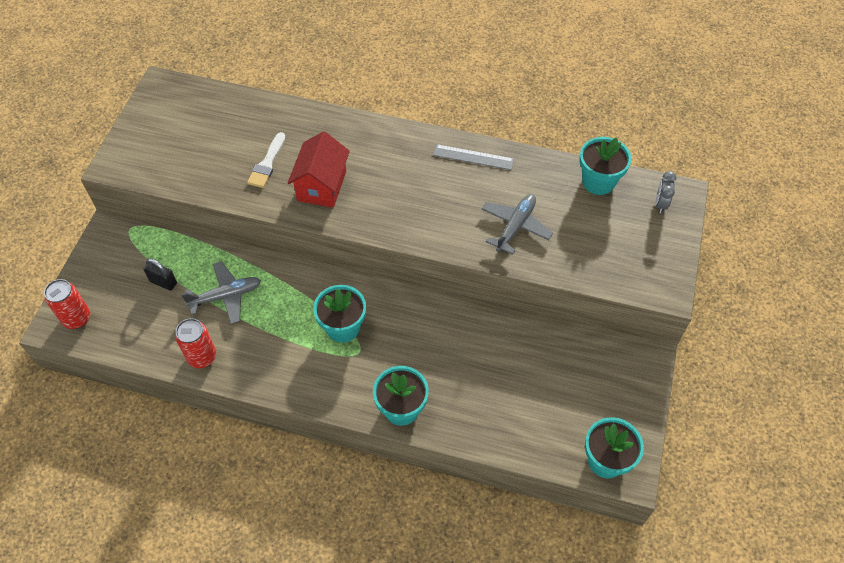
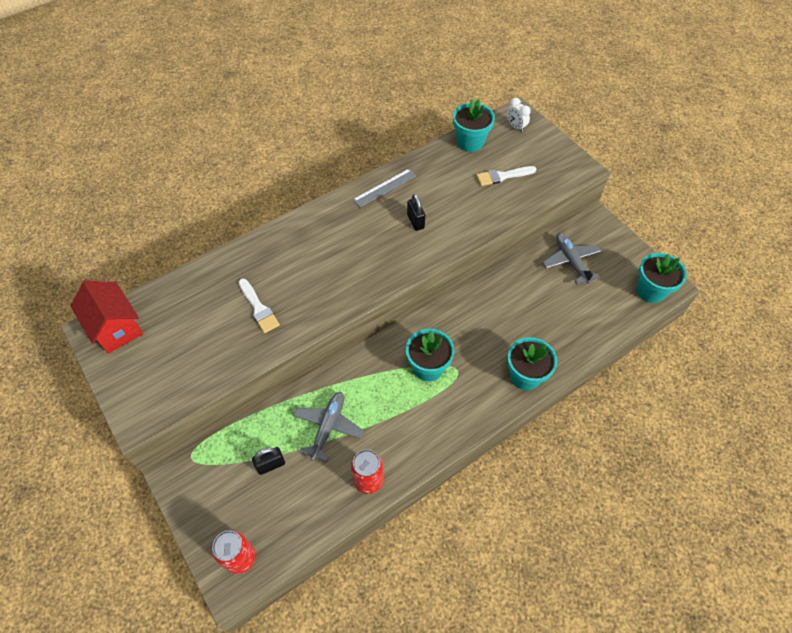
camera: 50 degrees left, 0 degrees up
red house [288,131,350,208] -> red house moved to [70,281,143,354]
grey plane [482,194,553,255] -> grey plane moved to [542,233,601,284]
grey clock [655,171,676,213] -> white clock [507,98,531,132]
none -> black padlock [407,194,425,231]
none -> white brush [476,166,536,186]

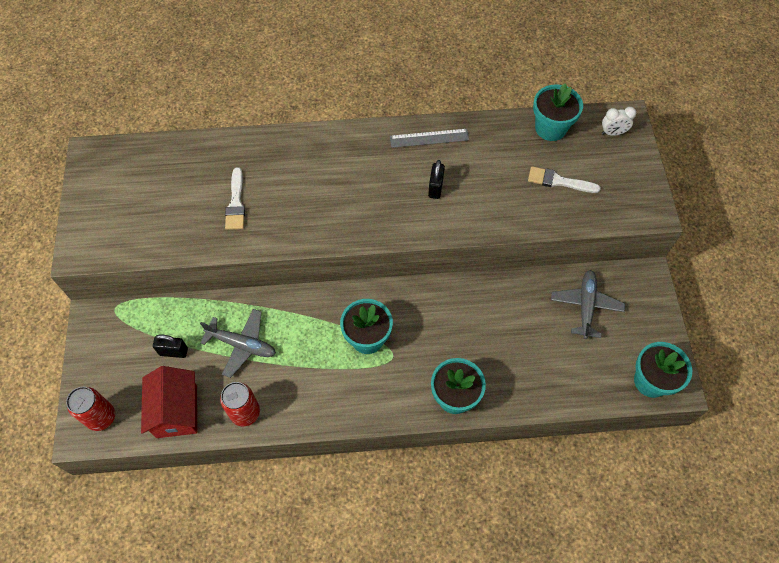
camera: 30 degrees right, 5 degrees up
red house [70,281,143,354] -> red house moved to [141,366,197,438]
grey plane [293,392,364,462] -> grey plane turned 60 degrees clockwise [200,309,276,378]
white clock [507,98,531,132] -> white clock turned 90 degrees counterclockwise [602,107,636,136]

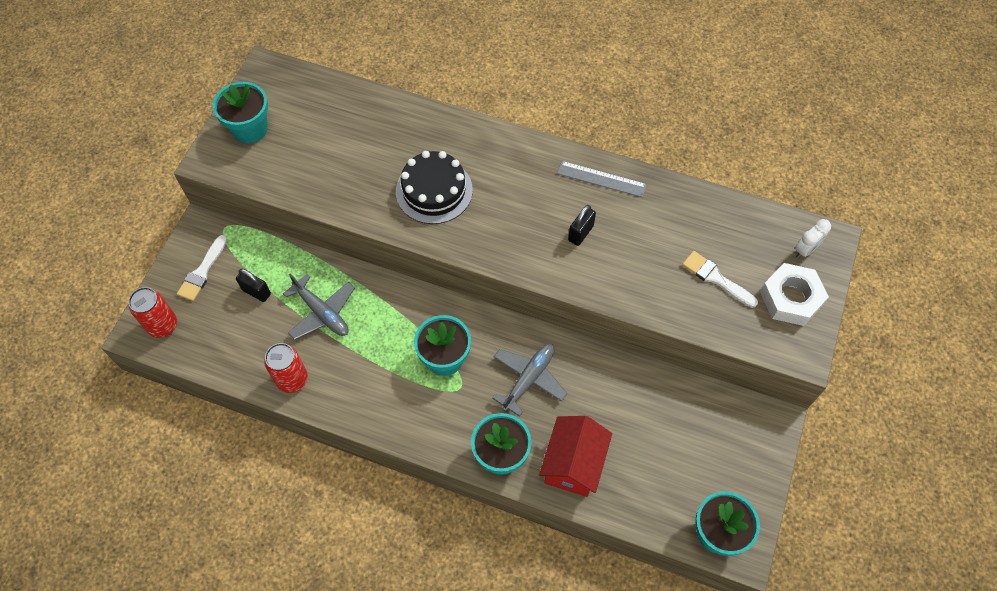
camera: 25 degrees right, 0 degrees up
red house [141,366,197,438] -> red house moved to [539,416,612,497]
white brush [225,167,245,230] -> white brush moved to [177,235,227,301]
turquoise flower pot [533,83,583,141] -> turquoise flower pot moved to [213,82,268,144]
grey plane [551,270,625,339] -> grey plane moved to [492,344,567,417]
white clock [602,107,636,136] -> white clock turned 60 degrees counterclockwise [795,219,831,258]
none -> black cake [396,151,473,224]
none -> white nut [760,263,829,326]

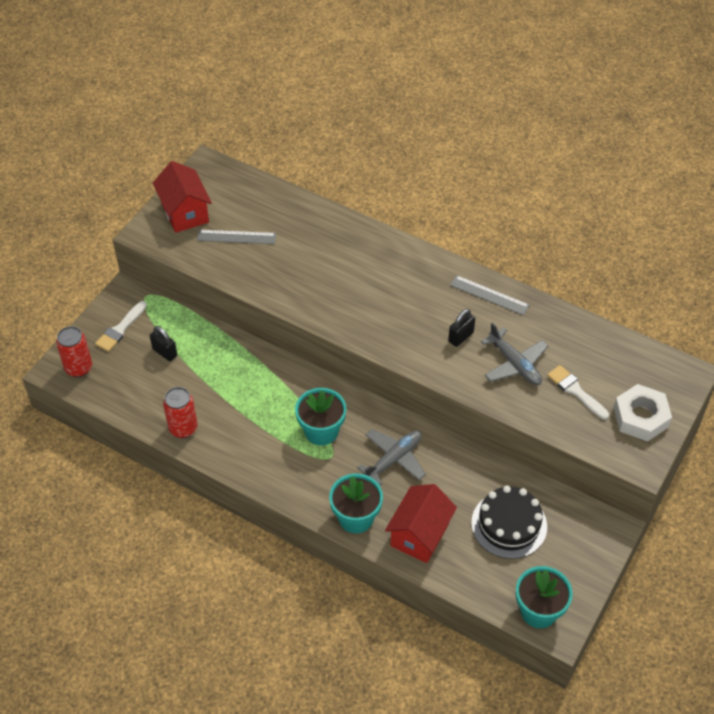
camera: 10 degrees right, 10 degrees down
turquoise flower pot [213,82,268,144] -> red house [153,161,212,233]
grey plane [283,274,355,340] -> grey plane moved to [481,322,548,385]
black cake [396,151,473,224] -> black cake moved to [471,485,547,559]
white clock [795,219,831,258] -> none
none -> grey ruler [197,230,276,244]

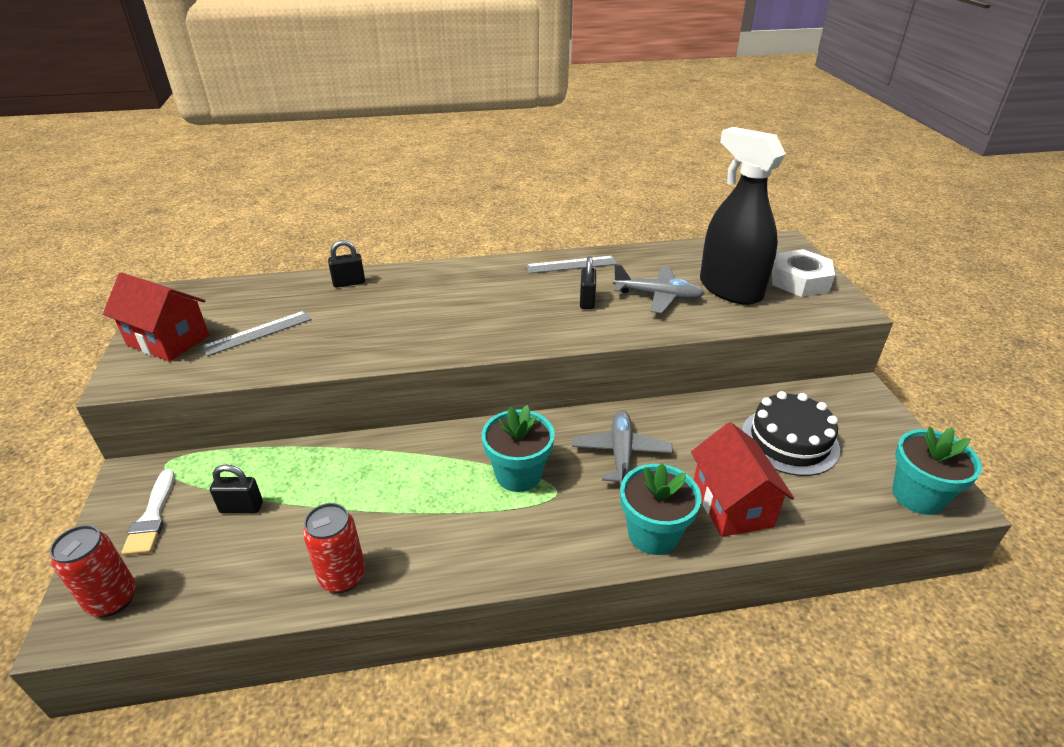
camera: 40 degrees left, 15 degrees down
white brush [547,365,609,420] -> black spray bottle [700,127,786,305]
none -> black padlock [328,240,365,288]

